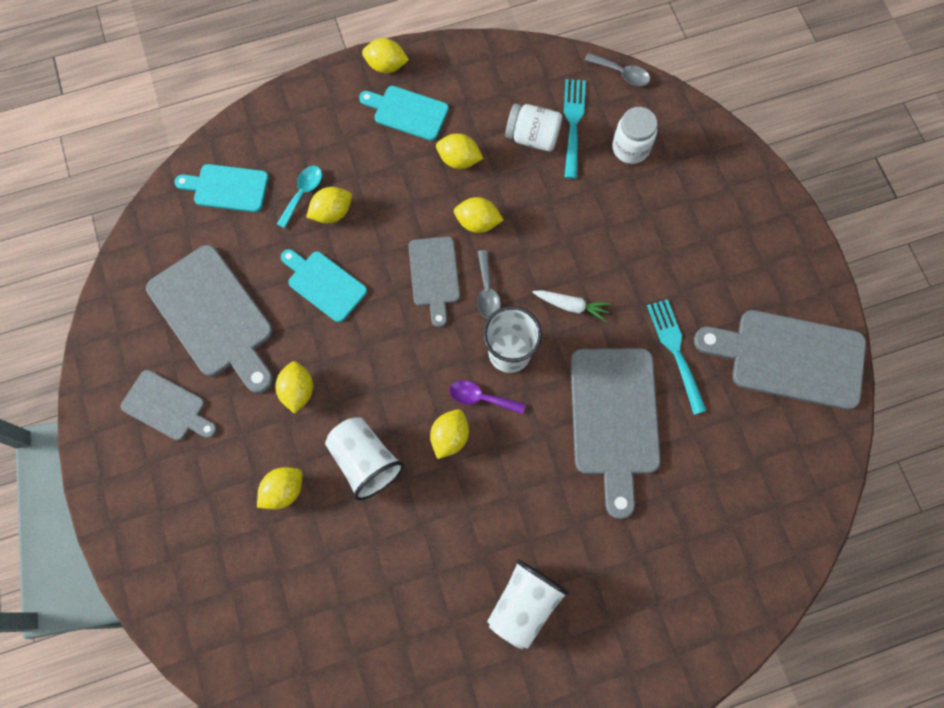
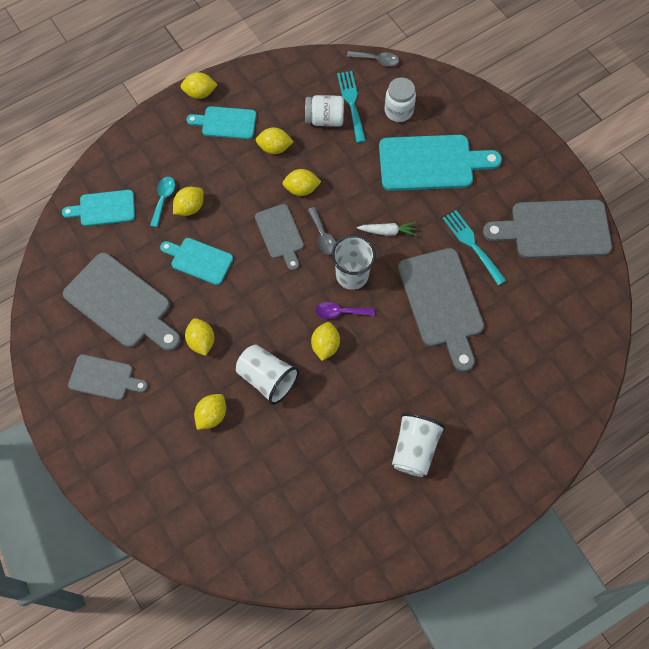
camera: 15 degrees left, 5 degrees down
none -> turquoise cutting board [379,135,502,191]

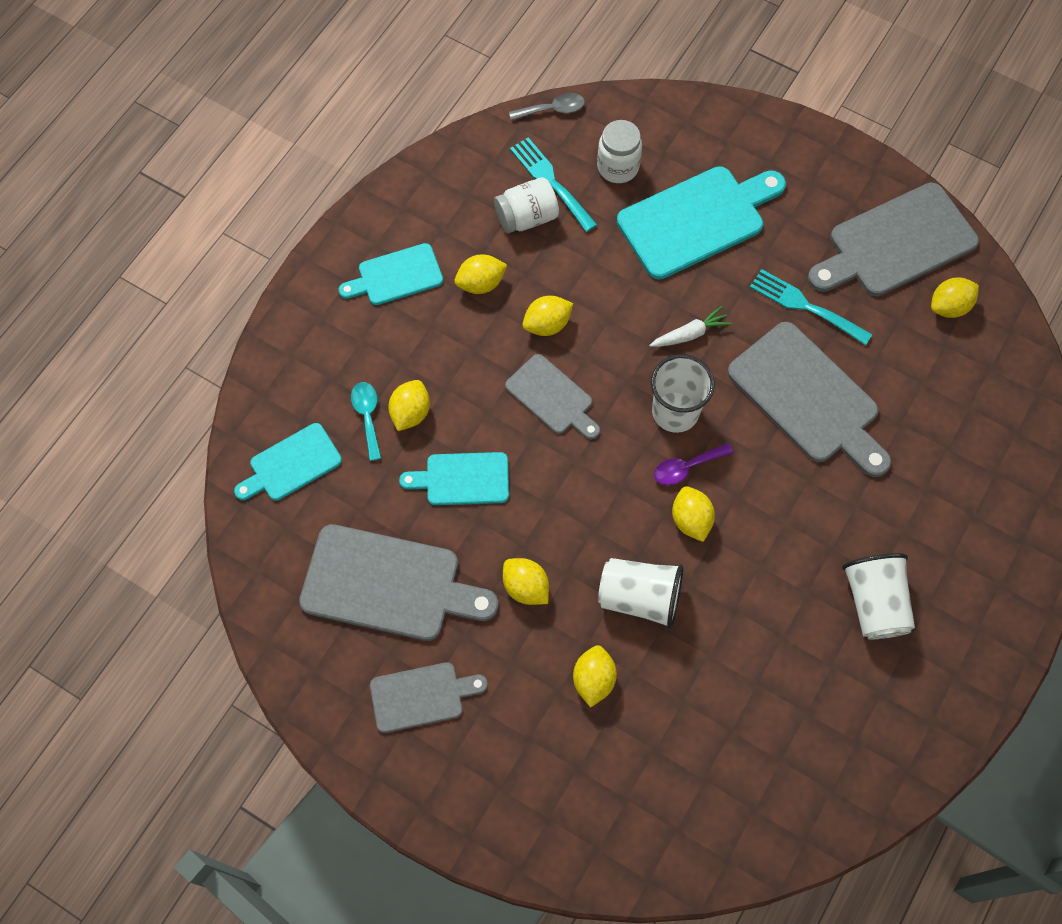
camera: 25 degrees left, 0 degrees up
yellow lemon [181,72,218,99] -> yellow lemon moved to [931,278,979,318]
grey spoon [308,207,336,255] -> none

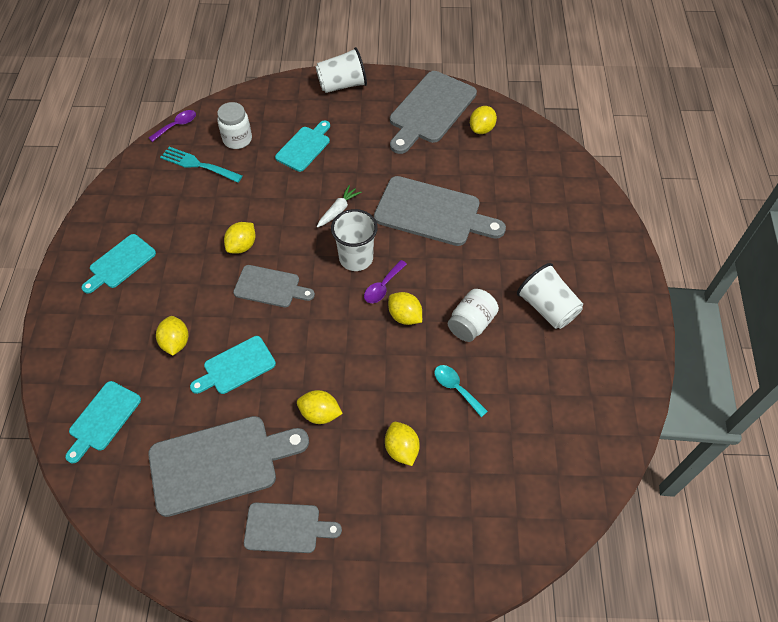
camera: 30 degrees left, 10 degrees down
turquoise spoon [351,382,381,461] -> turquoise spoon moved to [434,365,488,417]
grey cutting board [370,662,488,733] -> grey cutting board turned 45 degrees clockwise [244,502,342,553]
yellow lemon [455,255,507,294] -> none
white jar [494,177,559,233] -> white jar moved to [448,289,499,342]
grey spoon [509,93,585,121] -> purple spoon [149,110,196,142]
white cup [598,558,683,629] -> white cup moved to [316,47,367,93]
turquoise cutting board [617,166,786,279] -> turquoise cutting board [275,121,330,172], size x0.58
turquoise fork [750,269,872,345] -> none

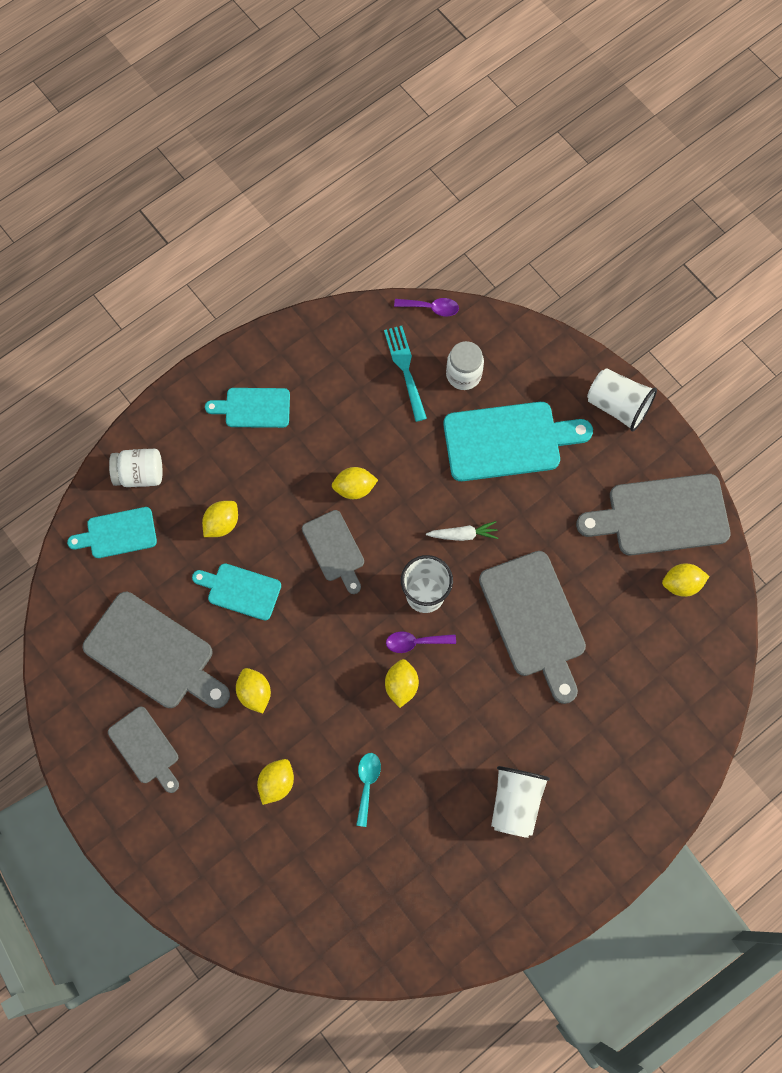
camera: 50 degrees right, 15 degrees up
turquoise cutting board [275,121,330,172] -> turquoise cutting board [443,402,593,481], size x1.73
white jar [448,289,499,342] -> white jar moved to [109,449,162,487]

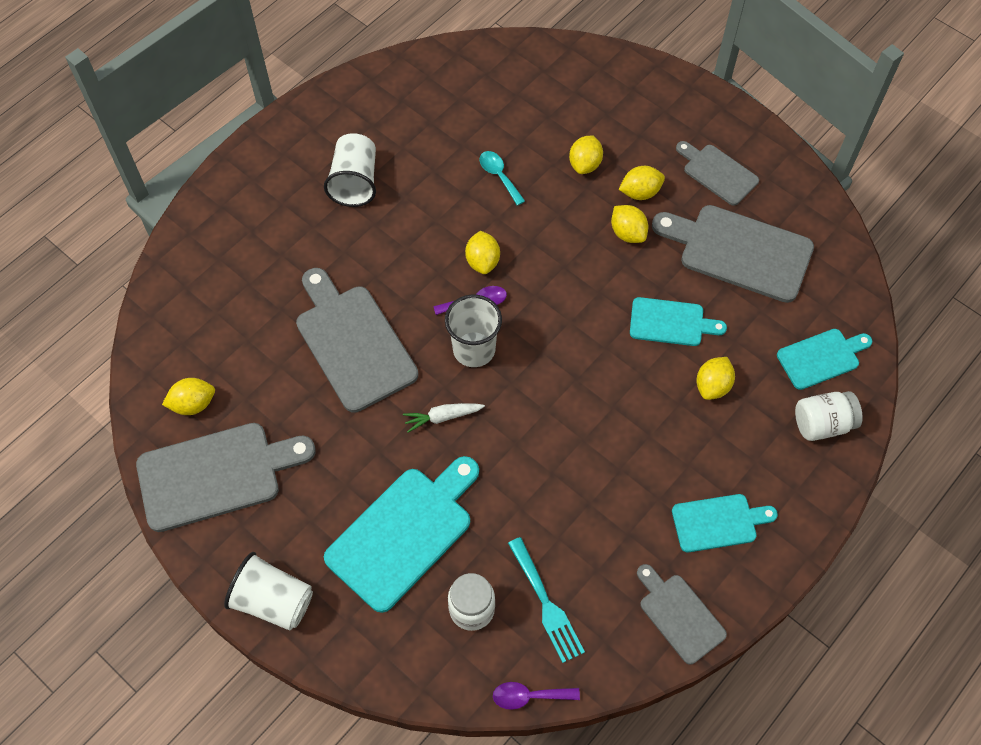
camera: 170 degrees right, 10 degrees down
grey cutting board [302,510,364,594] -> grey cutting board moved to [637,564,727,665]
yellow lemon [332,467,378,499] -> yellow lemon moved to [619,166,665,200]
turquoise spoon [356,753,381,827] -> turquoise spoon turned 150 degrees clockwise [480,151,525,206]
turquoise cutting board [443,402,593,481] -> turquoise cutting board turned 150 degrees clockwise [324,456,479,613]

